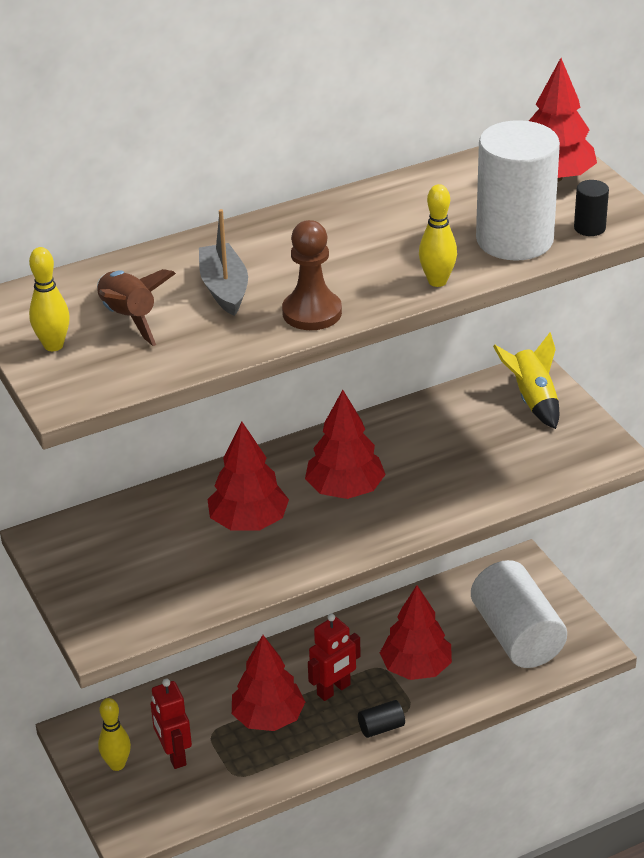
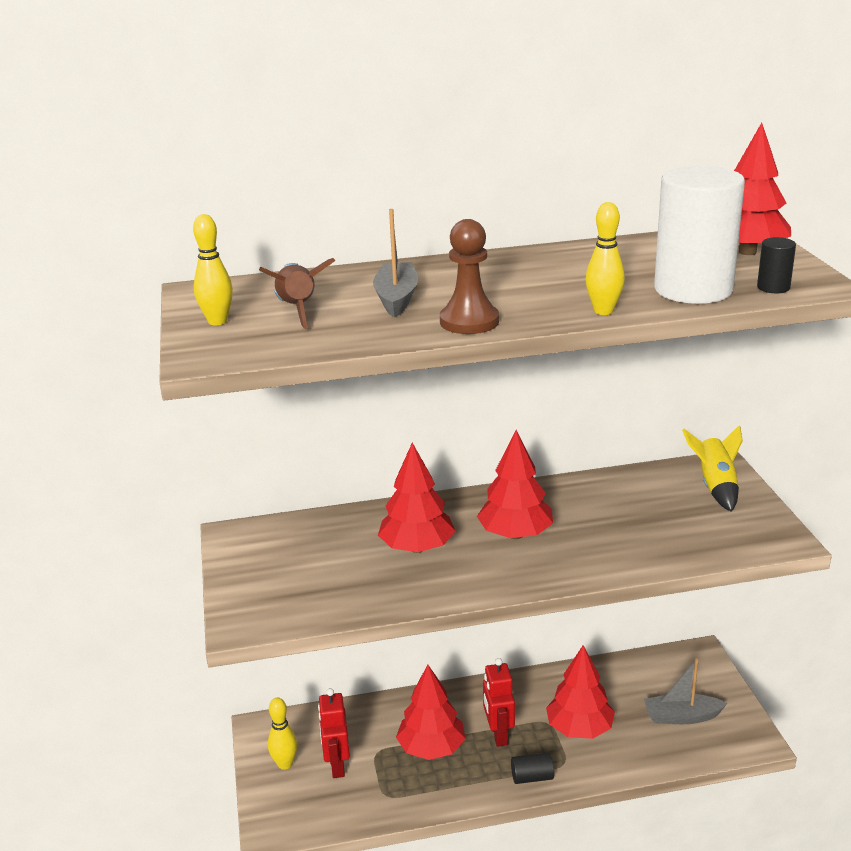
camera: 15 degrees right, 10 degrees down
red robot [308,614,361,701] -> red robot turned 105 degrees clockwise [483,658,515,747]
white cylinder [471,560,567,668] -> grey boat [644,658,727,724]

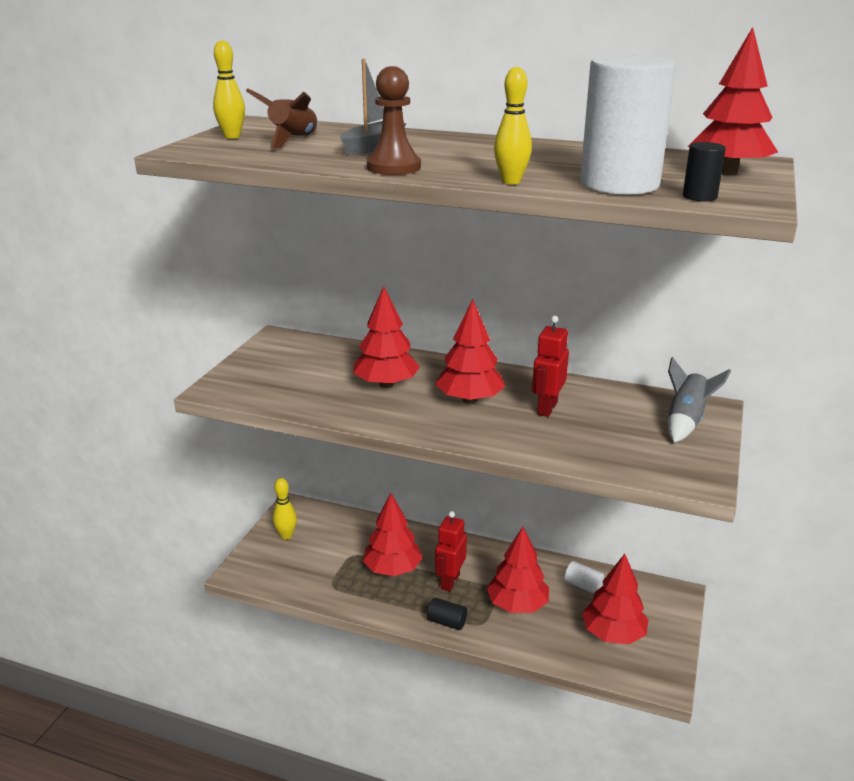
camera: 30 degrees right, 0 degrees up
red robot [318,688,350,778] -> red robot moved to [532,316,569,417]
grey boat [644,658,727,724] -> red tree [582,554,649,644]
yellow rocket [682,425,743,512] -> grey rocket [668,357,731,443]
none -> white cylinder [565,561,604,594]

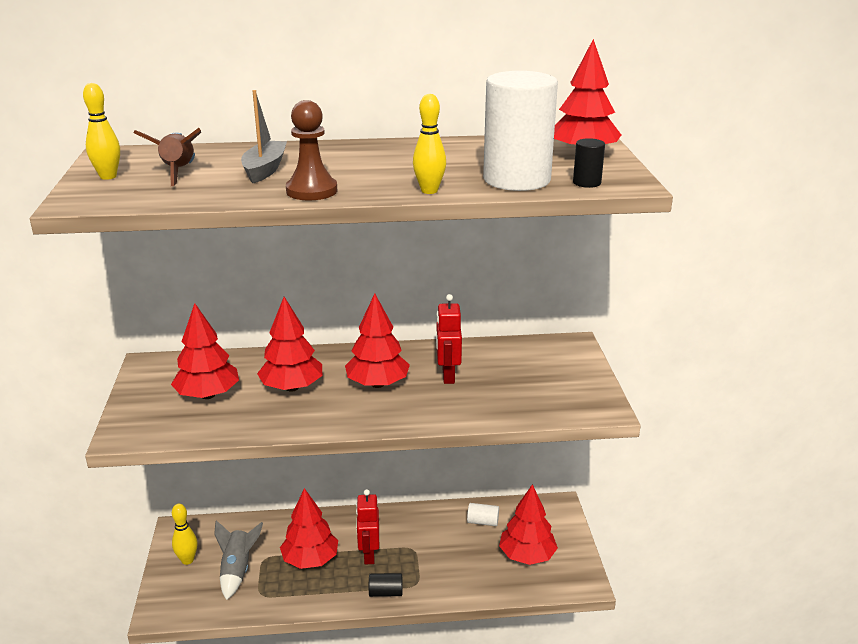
camera: 25 degrees left, 0 degrees up
red tree [487,527,549,613] -> red tree moved to [171,303,239,399]
grey rocket [668,357,731,443] -> grey rocket moved to [214,520,263,600]

